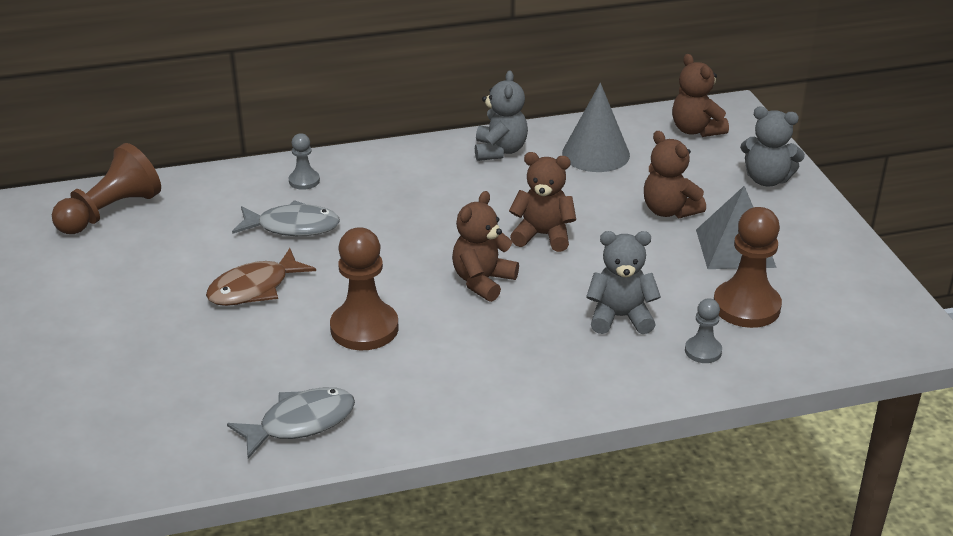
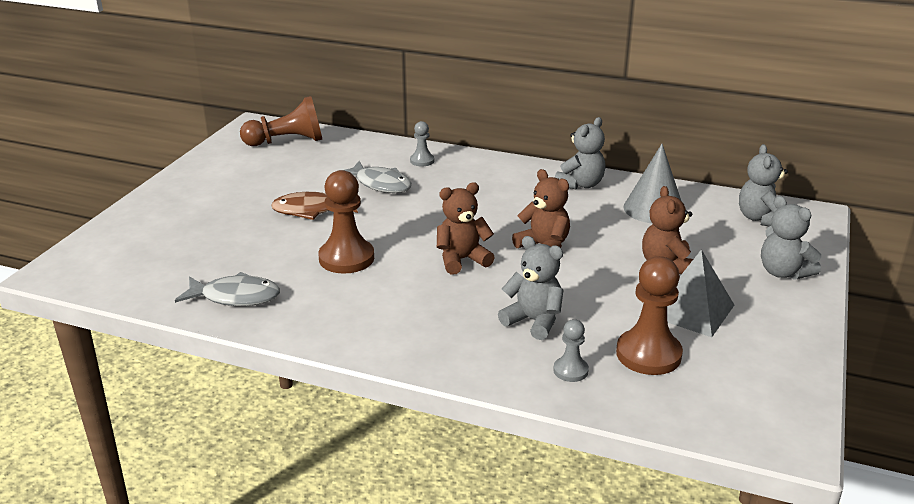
camera: 35 degrees right, 5 degrees down
brown teddy bear [672,54,729,137] -> grey teddy bear [739,144,788,226]

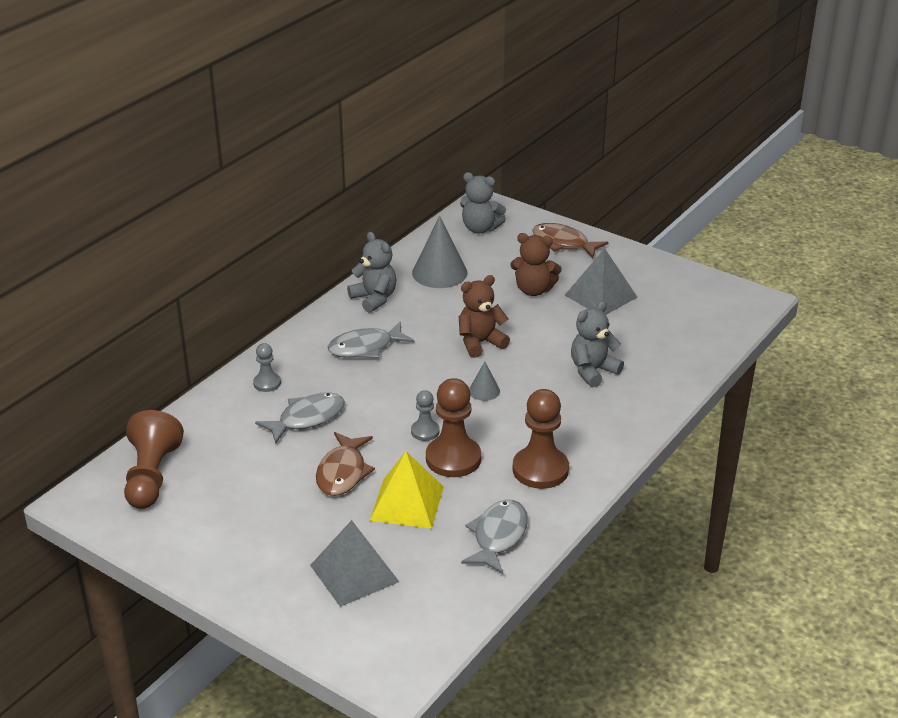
camera: 75 degrees left, 5 degrees up
brown teddy bear [437,182,495,275] -> grey cone [469,362,500,401]
grey pawn [553,319,589,382] -> grey pawn moved to [411,390,439,441]
brown pawn [616,256,683,375] -> brown pawn moved to [512,389,569,489]
grey teddy bear [761,196,821,280] -> brown fish [532,223,609,258]
none -> grey pyramid [310,520,399,607]
none -> grey fish [328,322,414,358]
none -> yellow pyramid [370,451,444,529]

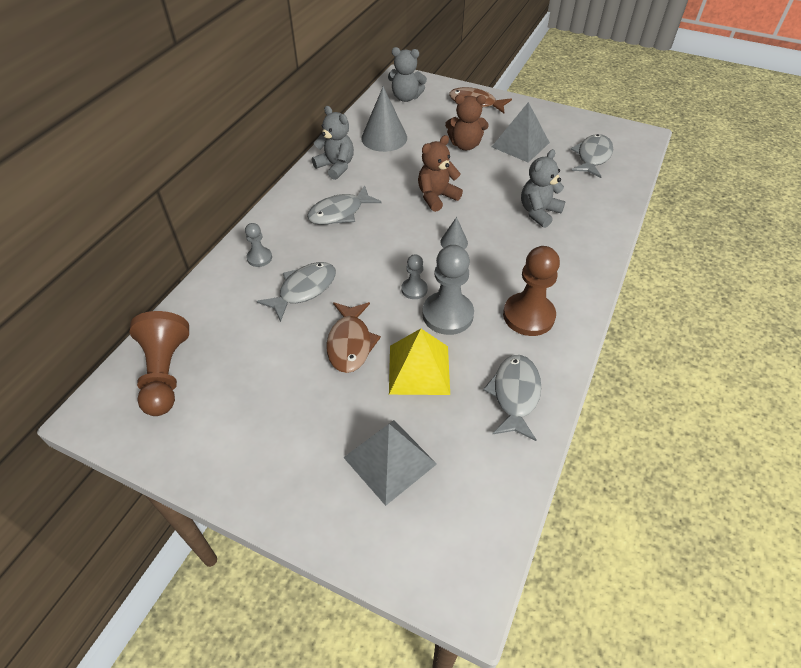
camera: 10 degrees left, 15 degrees up
brown pawn [426,378,481,477] -> grey pawn [422,245,474,335]
none -> grey fish [571,134,613,178]

